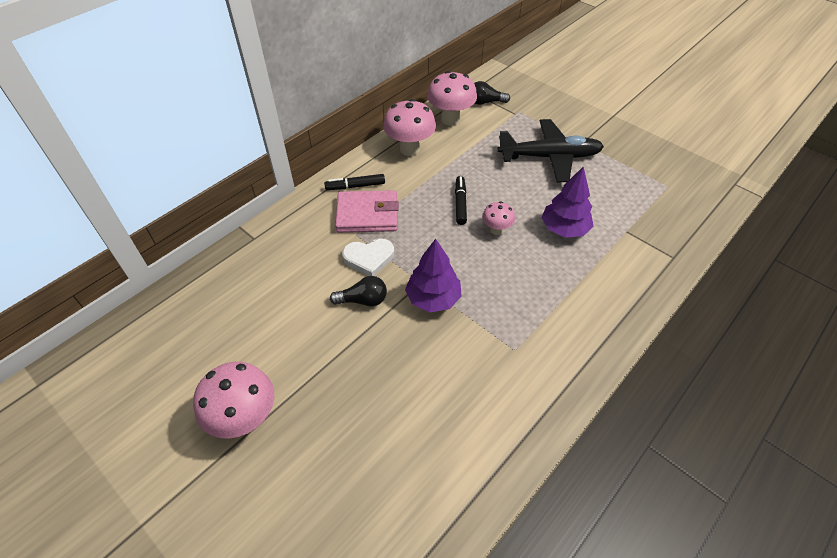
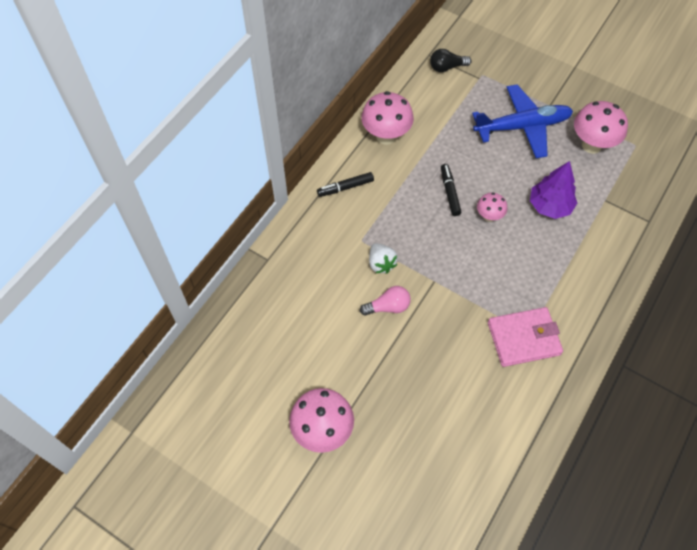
camera: 10 degrees left, 10 degrees up
black light bulb [330,276,387,306] -> pink light bulb [360,286,411,316]
pink wallet [335,190,399,233] -> pink wallet moved to [488,307,563,367]
white heart [342,239,394,276] -> white strawberry [369,243,398,274]
purple tree [405,239,462,312] -> none
pink mushroom [427,71,477,126] -> pink mushroom moved to [574,101,628,154]
black plane [497,119,604,182] -> blue plane [472,84,573,158]

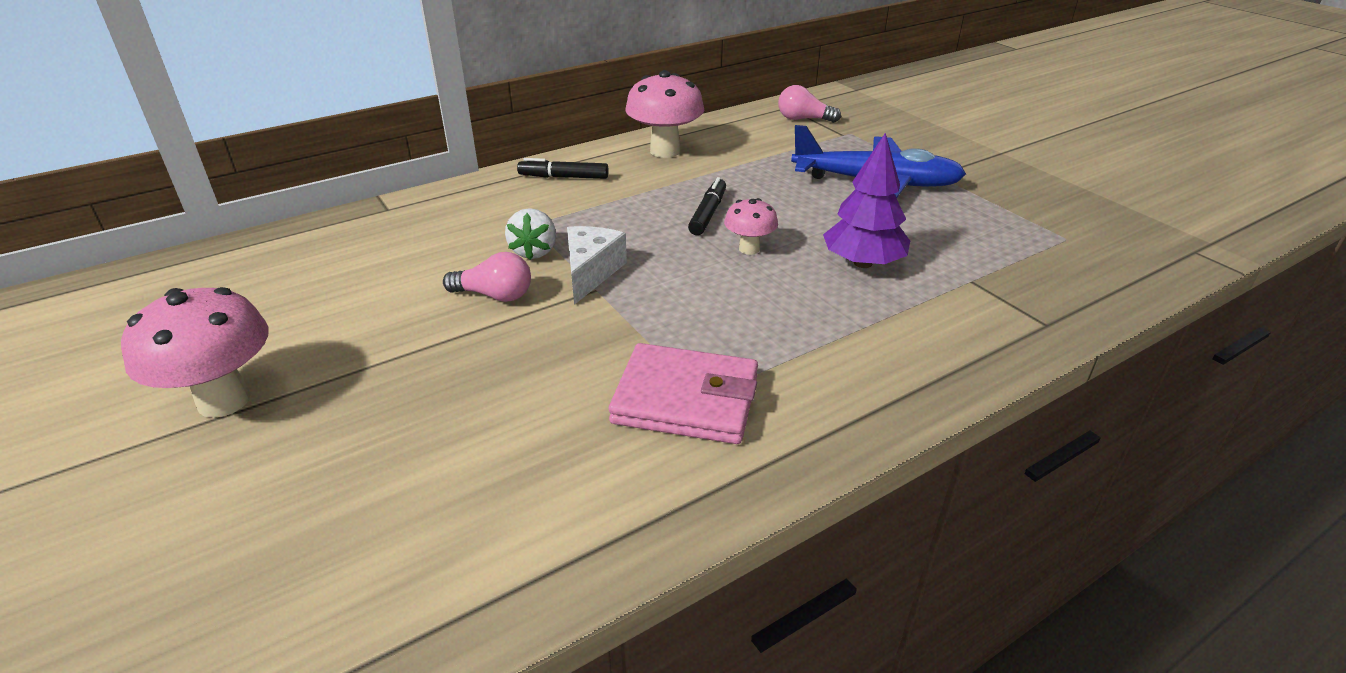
camera: 25 degrees right, 25 degrees down
black light bulb [430,49,471,72] -> pink light bulb [778,85,841,123]
pink mushroom [574,101,628,154] -> none
none -> white cheese [567,226,627,305]

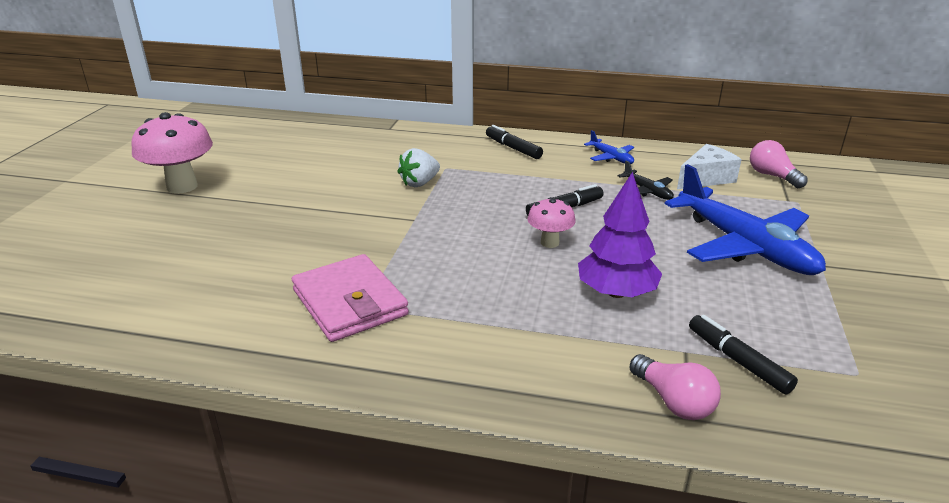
camera: 45 degrees right, 5 degrees down
pink light bulb [443,252,531,302] -> pink light bulb moved to [629,354,721,420]
white cheese [567,226,627,305] -> white cheese moved to [677,144,742,189]
pink mushroom [625,70,704,158] -> blue plane [584,130,634,164]
none -> black plane [618,161,674,200]
none -> black marker [689,315,798,395]

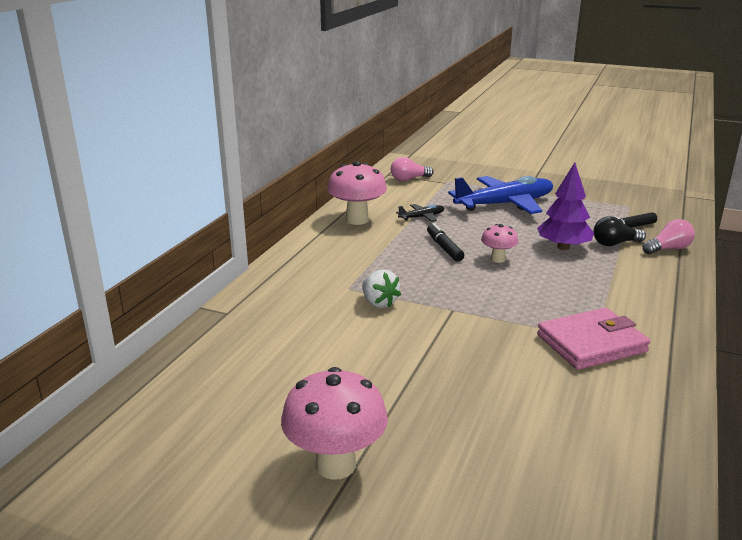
camera: 80 degrees left, 5 degrees down
black marker [486,125,543,159] -> none
blue plane [584,130,634,164] -> pink mushroom [327,161,387,225]
white cheese [677,144,742,189] -> none
none -> black light bulb [593,216,646,246]

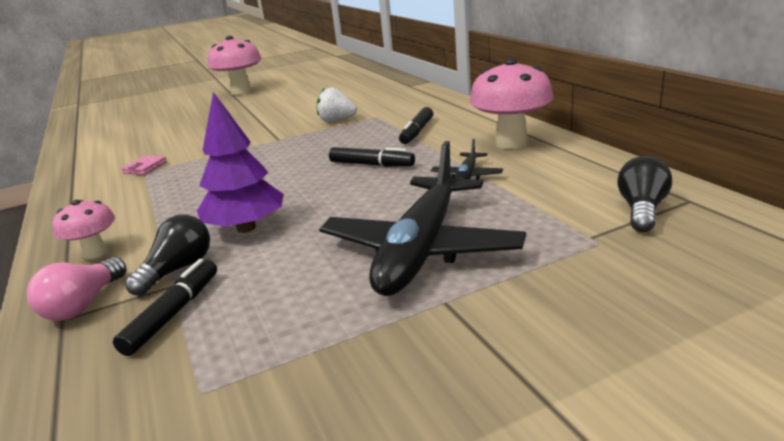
camera: 135 degrees right, 0 degrees up
pink light bulb [391,157,434,181] -> black light bulb [617,156,672,232]
blue plane [448,176,553,214] -> black plane [319,141,526,296]
pink mushroom [481,224,518,263] -> pink mushroom moved to [52,200,115,259]
pink wallet [537,308,650,370] -> pink wallet [121,156,167,175], size x0.44
none -> black marker [399,107,433,144]

